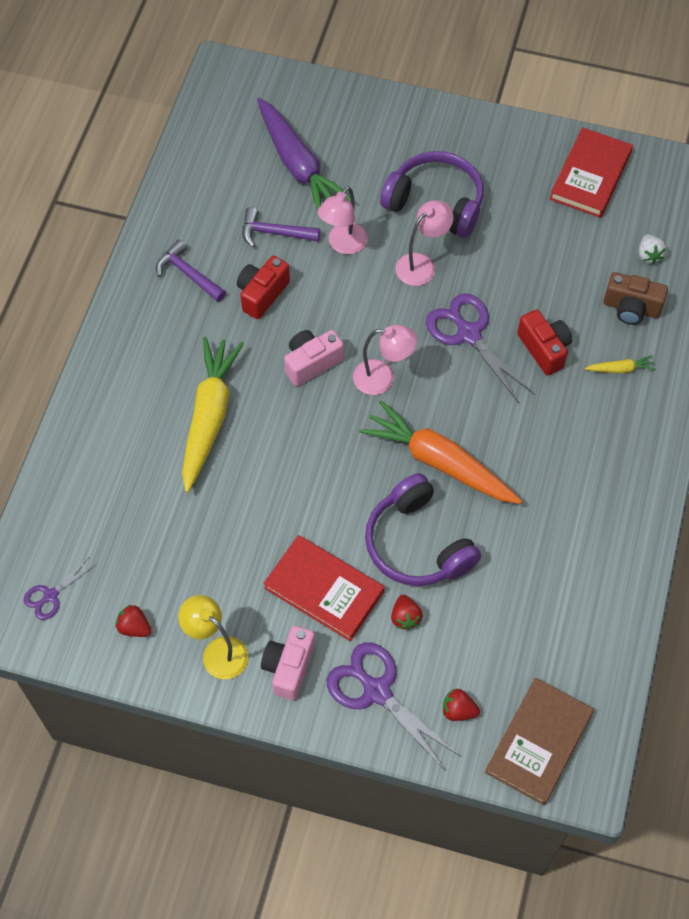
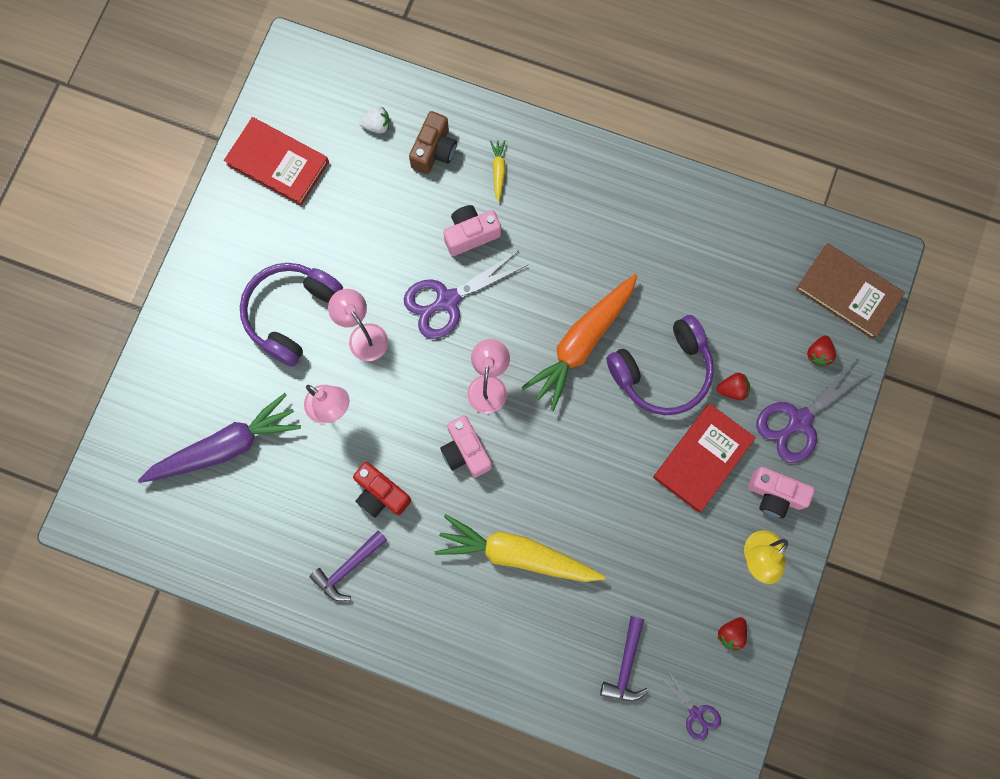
camera: 85 degrees left, 15 degrees up
purple hammer [242,207,320,247] -> purple hammer moved to [600,616,649,701]
red camera [517,309,572,376] -> pink camera [443,205,501,256]

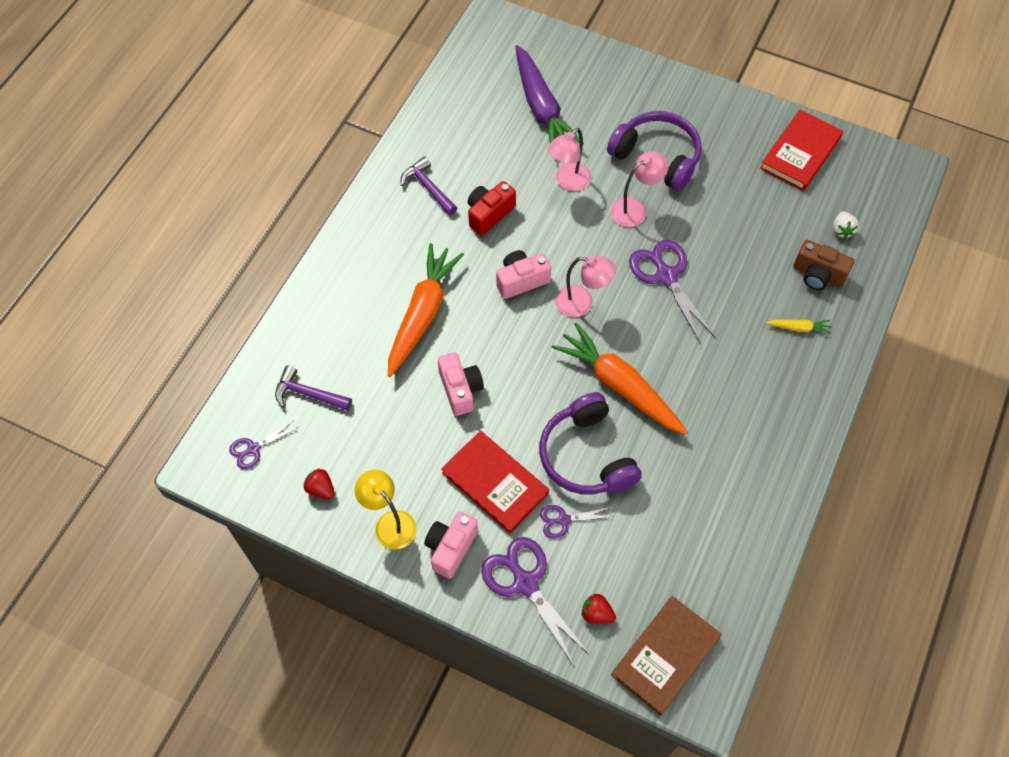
camera: 95 degrees right, 15 degrees down
yellow carrot [435,514,605,582] -> orange carrot [388,243,464,377]
pink camera [443,205,501,256] -> pink camera moved to [438,352,484,416]
red strawberry [717,373,750,400] -> purple scissors [540,505,614,539]

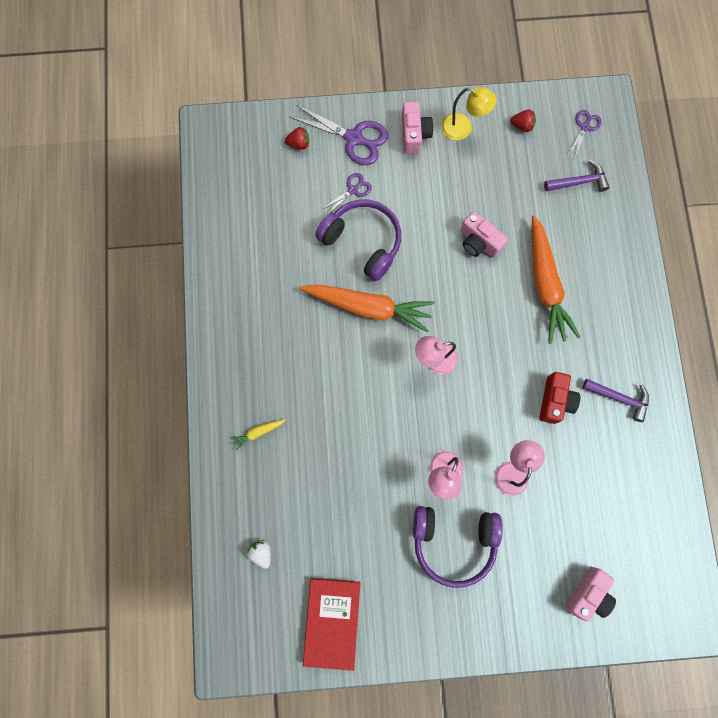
camera: 150 degrees right, 15 degrees up
red book [441,431,549,533] -> none
pink camera [496,250,551,299] -> pink camera moved to [565,567,616,622]
purple carrot [515,45,584,144] -> none
brown book [611,596,722,716] -> none
purple scissors [629,240,716,344] -> none
brown camera [793,240,854,290] -> none

